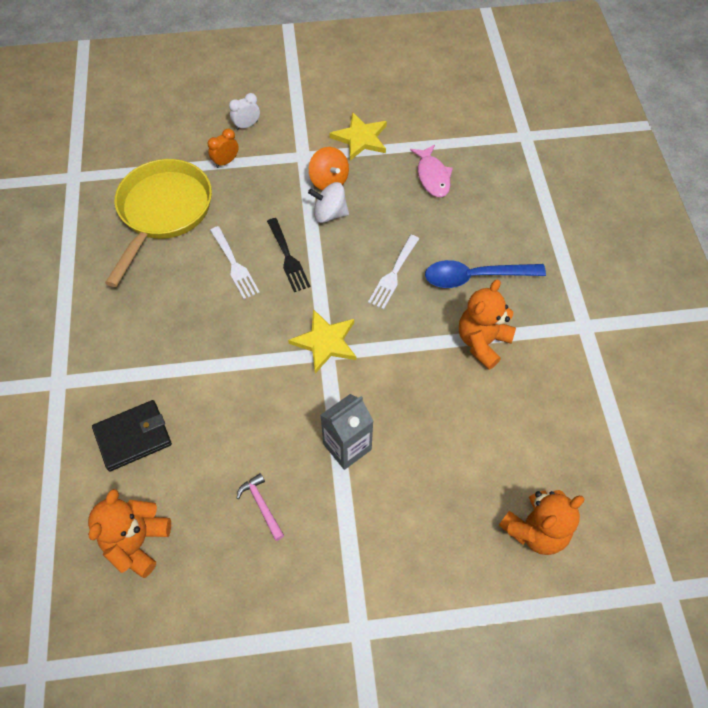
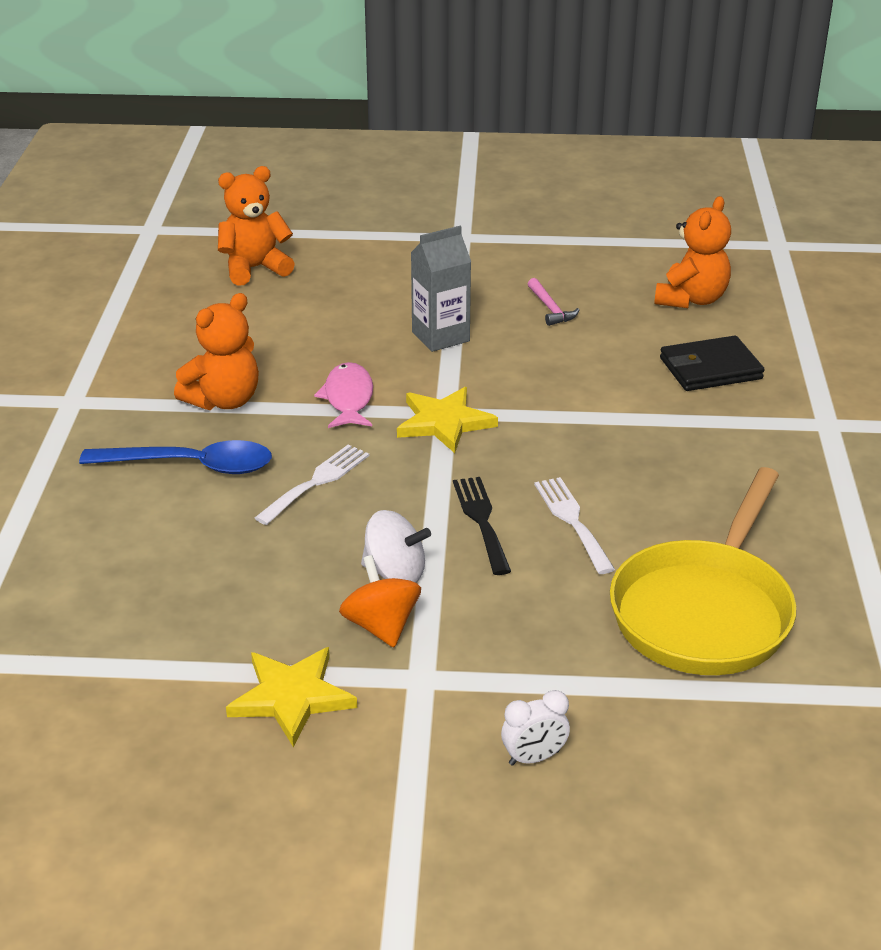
camera: 170 degrees left, 25 degrees down
orange clock [208,129,239,168] -> none
pink fish [410,144,453,197] -> pink fish moved to [314,362,373,428]

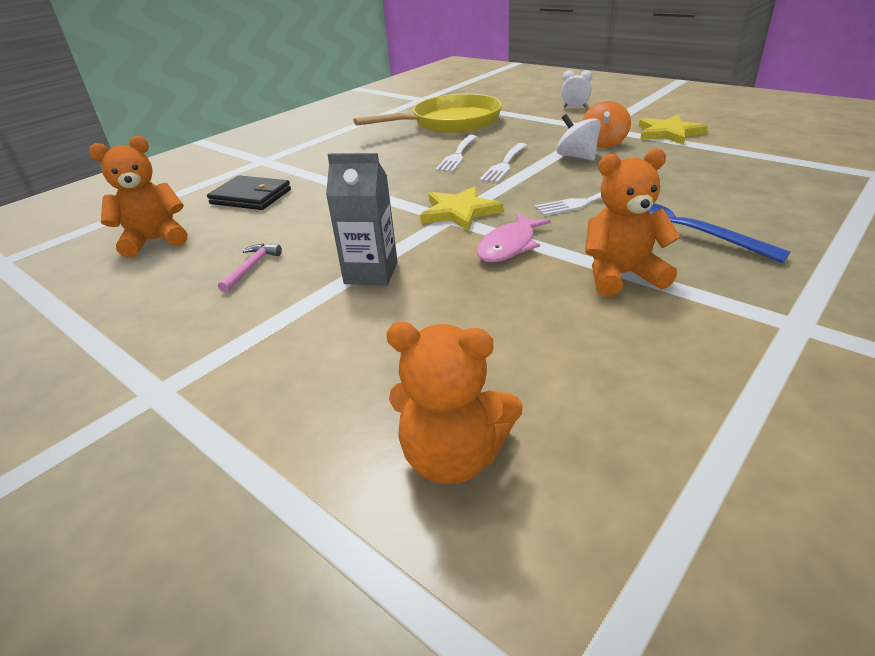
camera: 140 degrees left, 0 degrees up
black fork [453,477,511,575] -> white fork [479,143,527,183]

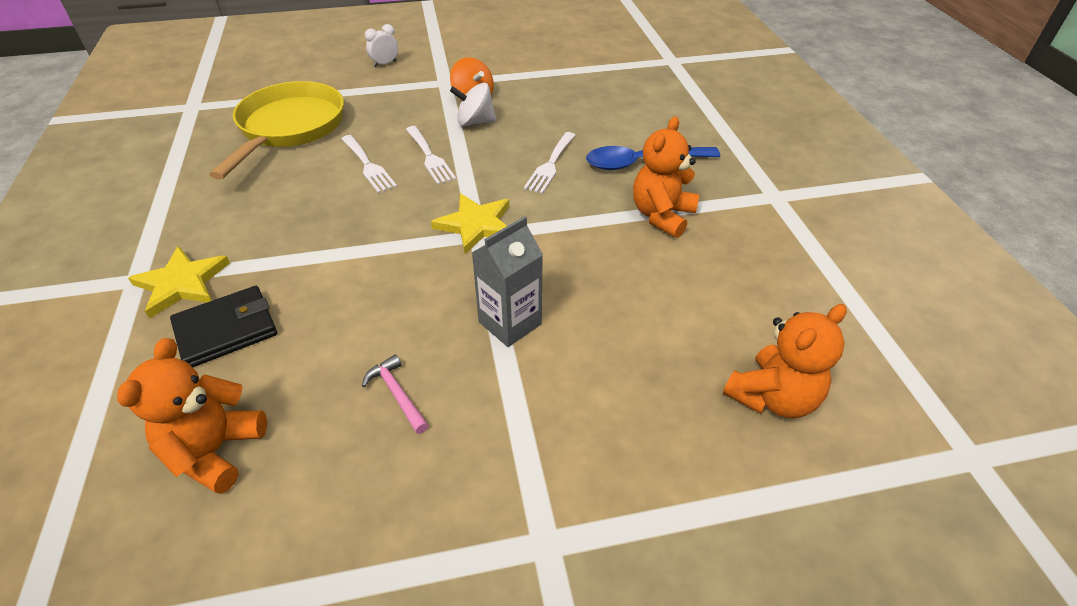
camera: 55 degrees left, 10 degrees up
pink fish [477,213,551,262] -> none
yellow star [639,115,708,145] -> yellow star moved to [128,246,230,319]

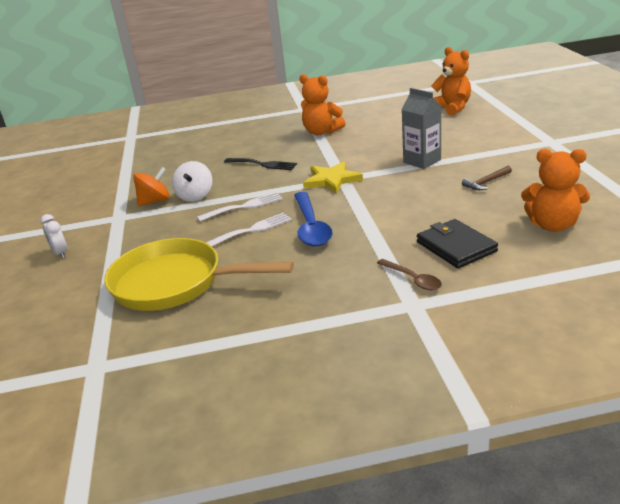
camera: 85 degrees left, 15 degrees down
yellow star [128,246,230,319] -> brown spoon [377,259,442,290]
pink hammer [362,354,429,434] -> brown hammer [462,166,512,190]
white fork [524,132,575,194] -> black fork [224,158,297,170]
blue spoon [586,146,720,170] -> blue spoon moved to [294,192,333,246]

